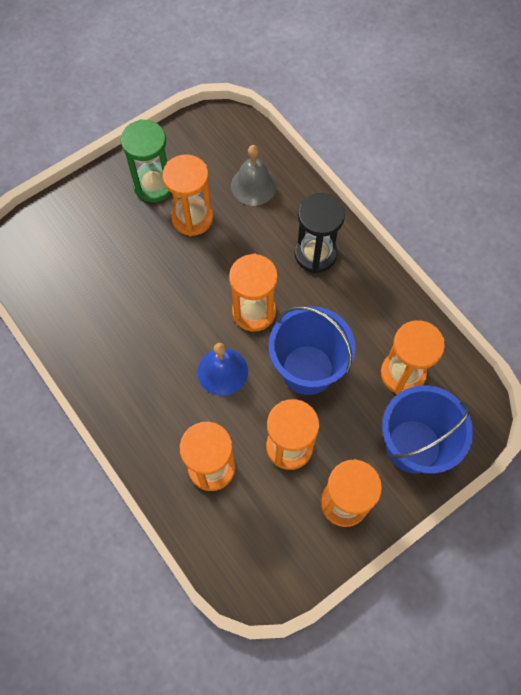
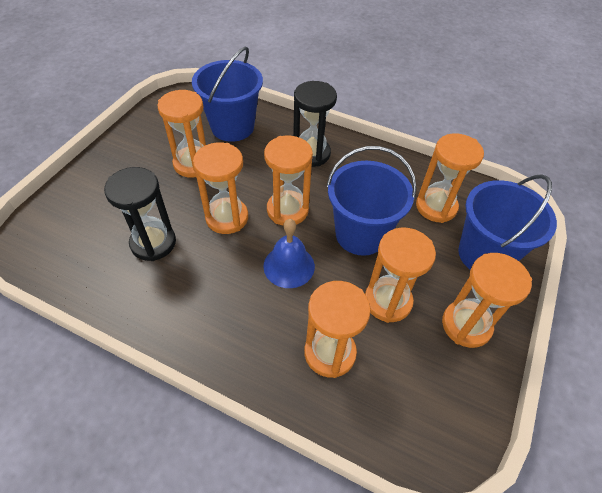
camera: 30 degrees left, 15 degrees down
green hourglass [121,119,171,202] -> none
grey bell [231,145,277,206] -> blue bucket [192,46,263,142]
none -> black hourglass [104,167,176,261]
none -> orange hourglass [193,143,248,234]

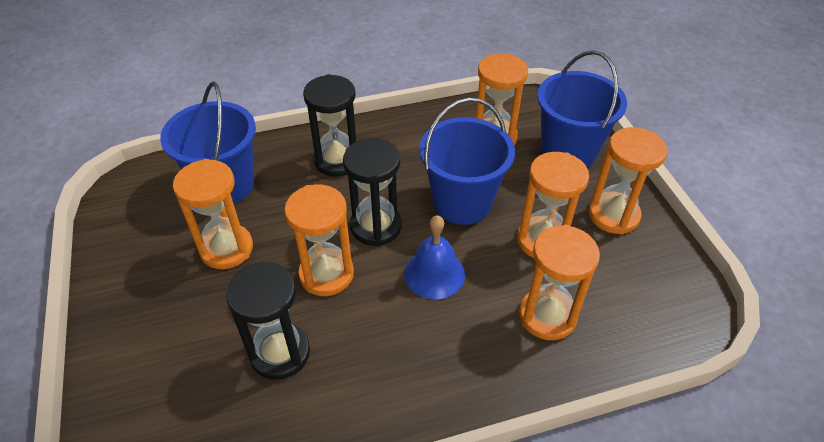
camera: 40 degrees left, 5 degrees down
orange hourglass [264,136,313,225] -> black hourglass [343,138,401,246]

